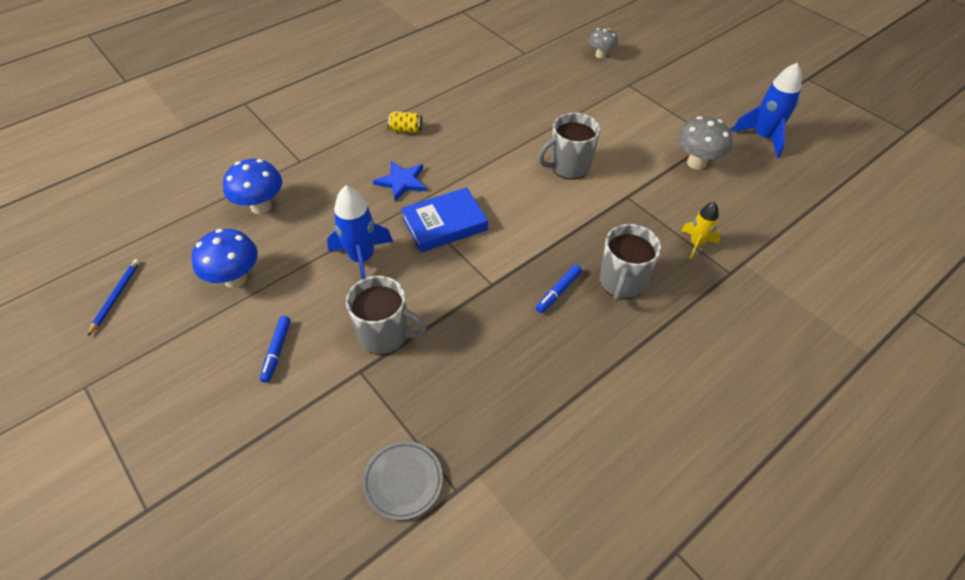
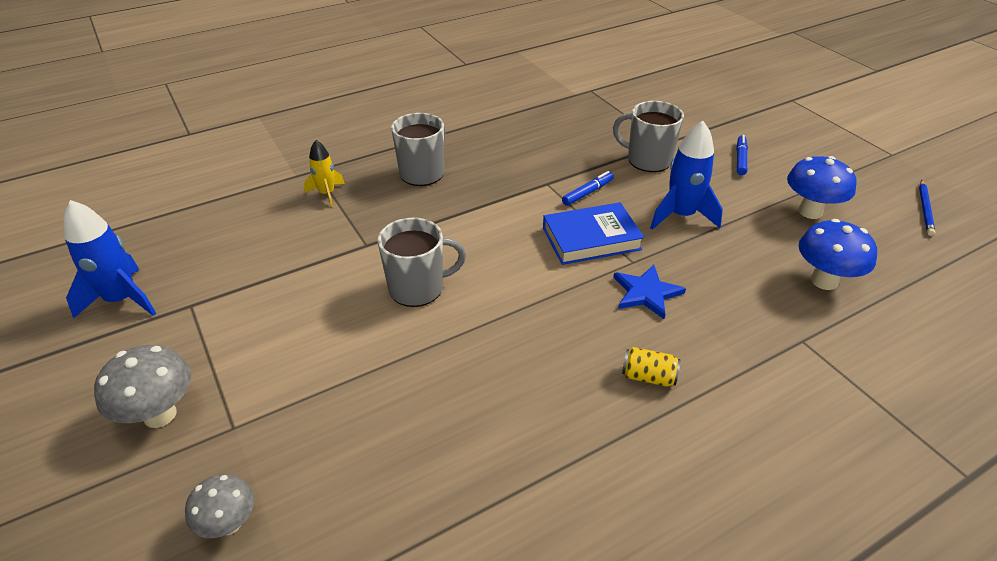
camera: 170 degrees left, 10 degrees down
grey plate [362,441,443,520] -> none
blue marker [536,264,582,313] -> blue marker moved to [562,171,614,206]
grey mushroom [677,116,733,170] -> grey mushroom moved to [94,345,191,428]

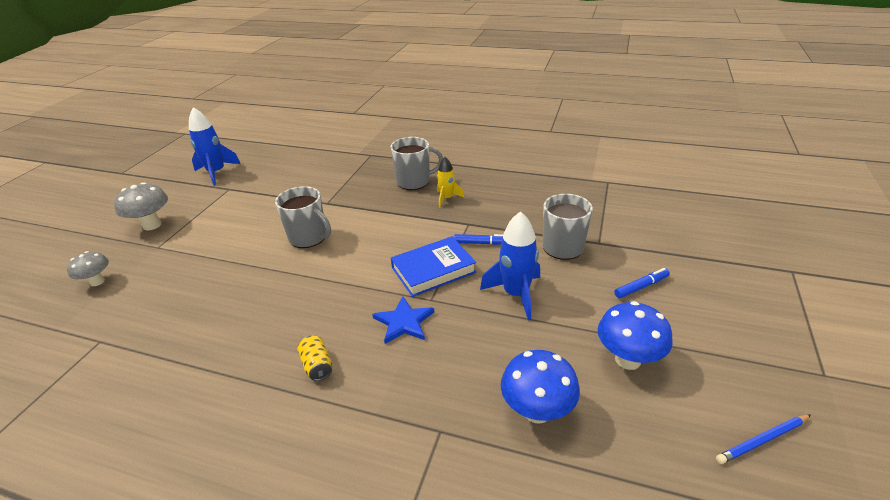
camera: 50 degrees right, 5 degrees down
yellow rocket [304,140,345,207] -> yellow rocket moved to [437,157,464,208]
blue book [543,202,644,265] -> blue book turned 60 degrees counterclockwise [391,236,476,297]

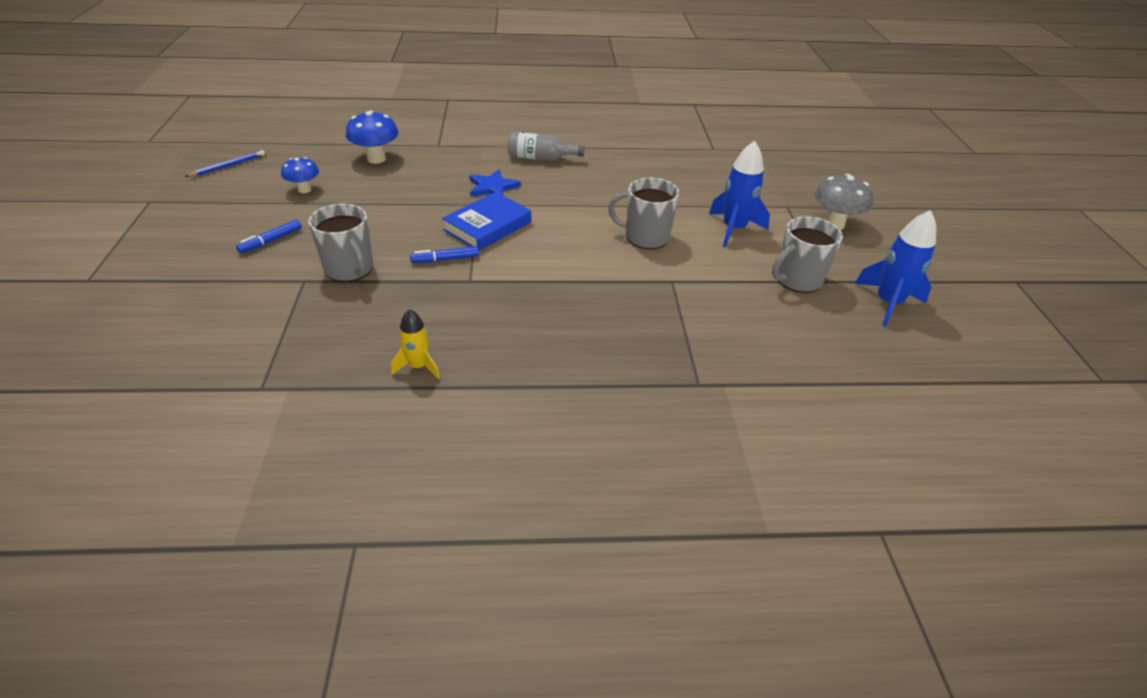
camera: 155 degrees right, 5 degrees up
grey mushroom [67,251,109,286] -> none
yellow can [297,335,332,381] -> grey bottle [508,132,585,161]
grey mug [390,137,443,190] -> grey mug moved to [772,216,843,293]
yellow rocket [437,157,464,208] -> yellow rocket moved to [391,309,440,379]
blue rocket [480,211,540,320] -> blue rocket moved to [709,141,770,247]
blue mushroom [598,301,673,370] -> blue mushroom [281,157,319,193], size x0.66

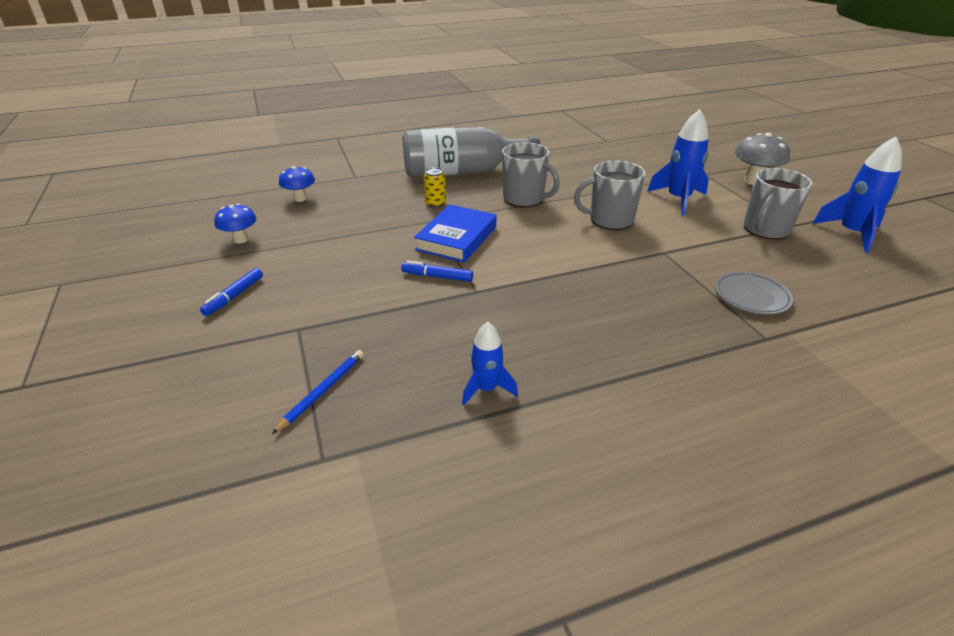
camera: 15 degrees left, 5 degrees down
blue pencil [185,150,265,177] -> blue pencil moved to [272,350,364,434]
grey mug [308,204,373,282] -> grey mug moved to [502,142,560,207]
blue mushroom [346,111,399,164] -> blue mushroom [279,166,315,202], size x0.66
yellow rocket [391,309,440,379] -> blue rocket [462,322,518,405]
blue marker [410,246,479,263] -> blue marker turned 45 degrees clockwise [401,261,473,282]
blue star [469,170,521,197] -> yellow can [424,167,446,208]
grey bottle [508,132,585,161] -> grey bottle [403,126,541,177], size x1.82
none -> grey plate [715,271,793,314]

